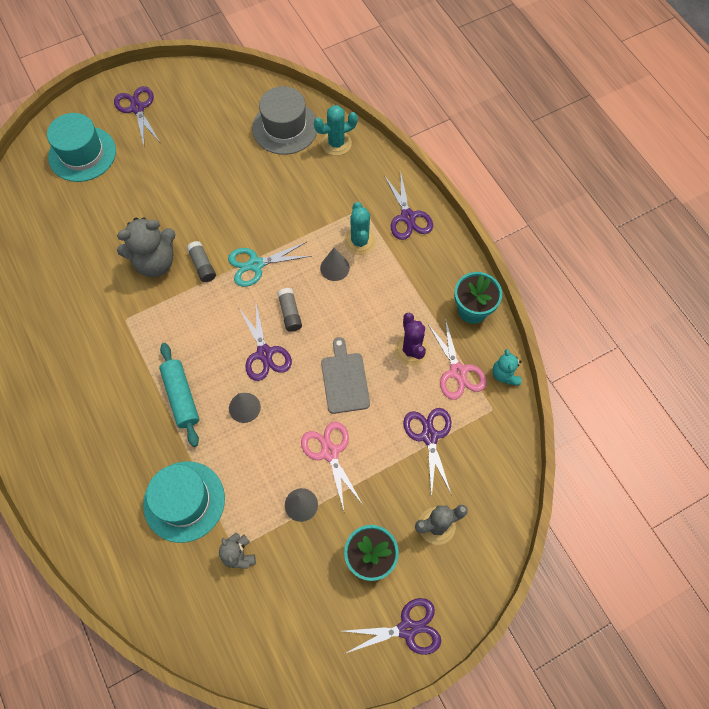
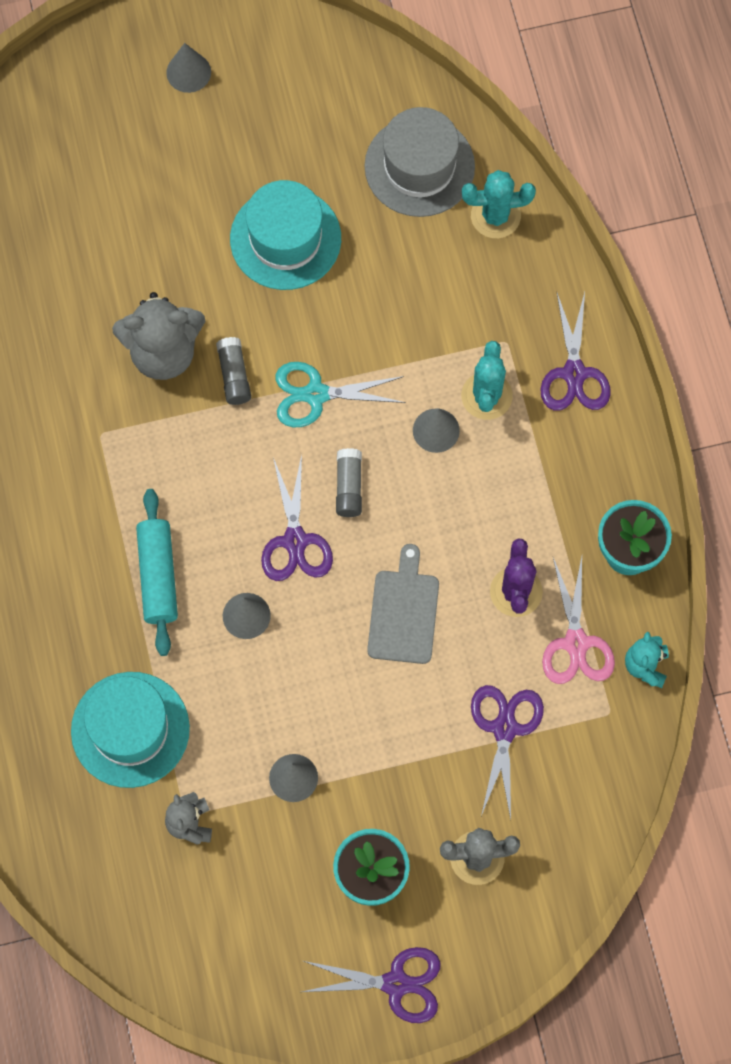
camera: 15 degrees right, 5 degrees up
turquoise hat [47,113,116,182] -> turquoise hat moved to [230,180,341,290]
purple scissors [114,86,160,146] -> grey cone [166,43,211,93]
pink scissors [301,422,363,511] -> none

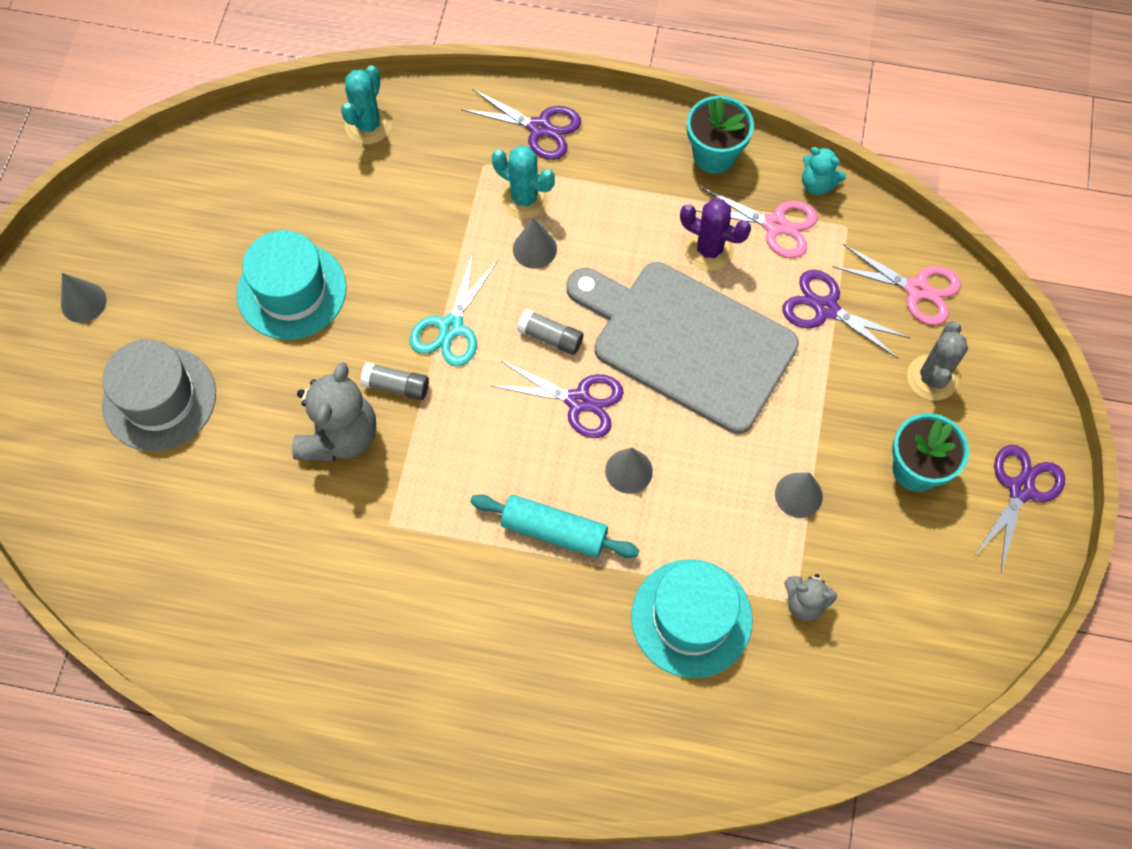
camera: 65 degrees left, 5 degrees down
grey hat [365,107,475,217] -> grey hat moved to [102,339,216,451]
grey cutting board [367,544,439,664] -> grey cutting board [566,262,799,434], size x2.04
none -> pink scissors [833,244,961,325]

